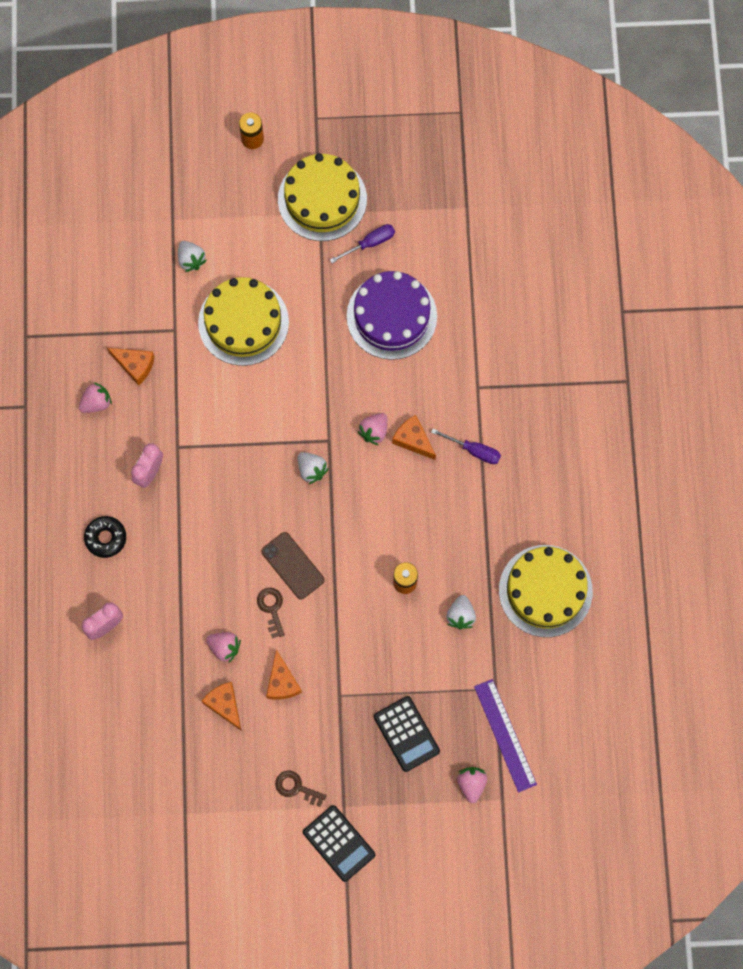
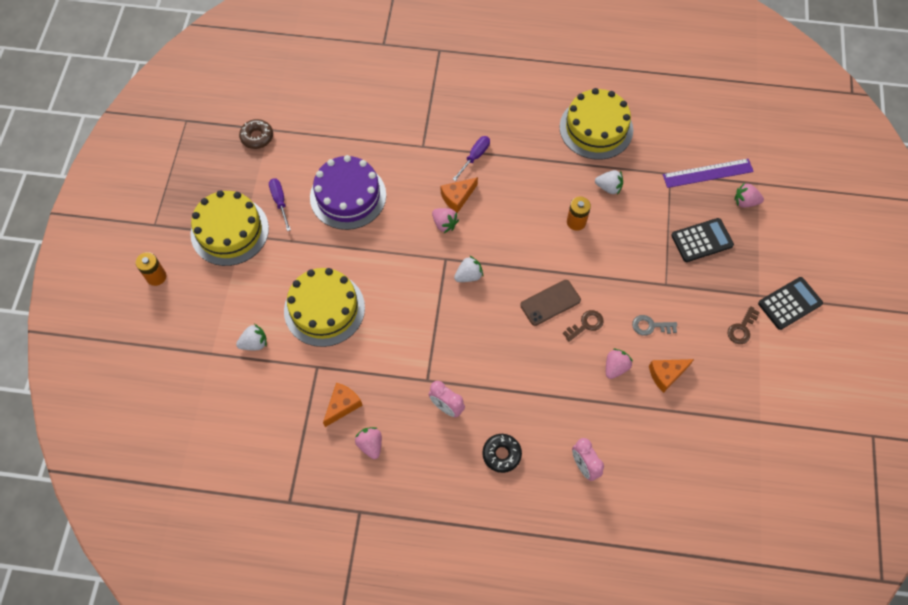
camera: 80 degrees left, 10 degrees down
brown key [257,588,285,638] -> brown key turned 150 degrees clockwise [563,310,604,342]
orange cheese [266,650,302,700] -> grey key [632,315,677,336]
none -> brown donut [239,119,273,149]

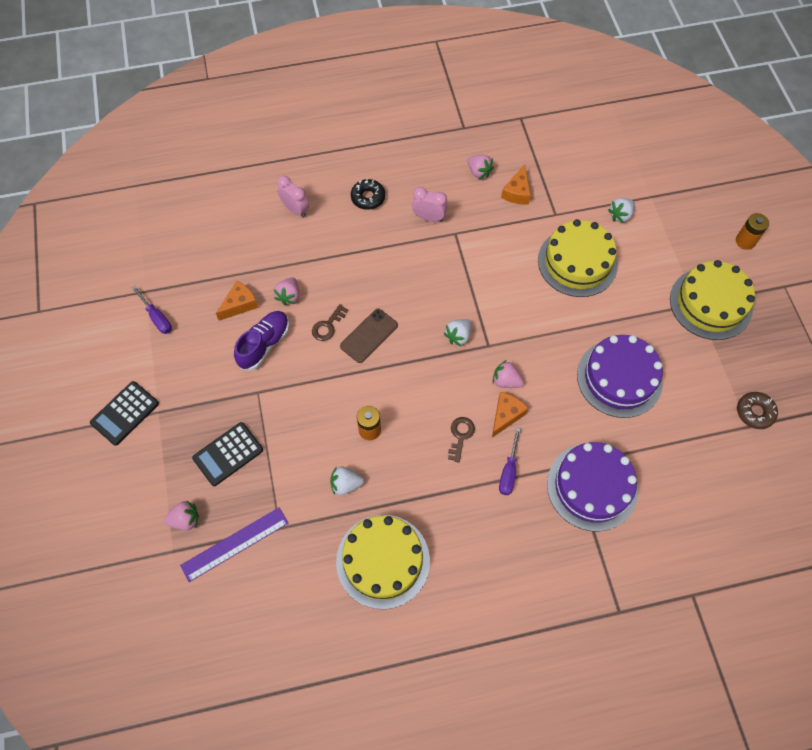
camera: 160 degrees right, 0 degrees up
purple screwdriver [269,178,291,231] -> purple screwdriver moved to [132,286,172,334]
grey key [632,315,677,336] -> purple shoe [234,311,289,370]
brown key [728,306,760,344] -> brown key moved to [448,417,475,462]
none -> purple cake [547,442,638,531]

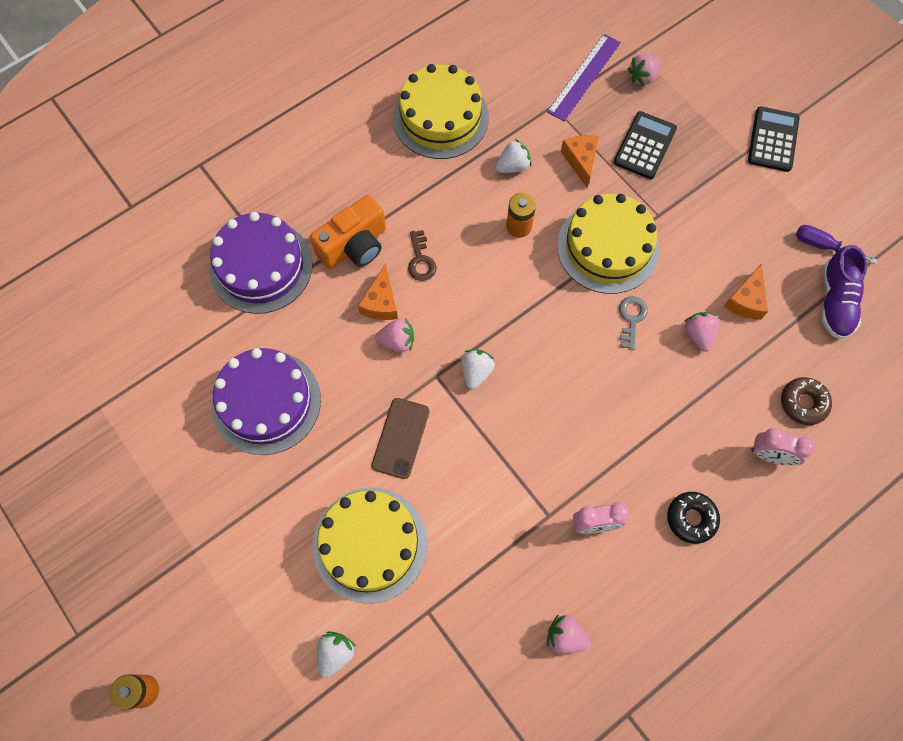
camera: 155 degrees right, 5 degrees up
purple shoe [234,311,289,370] -> purple shoe moved to [821,245,867,339]
brown key [312,304,348,341] -> grey key [619,296,648,350]
brown phone [340,309,398,363] -> brown phone moved to [372,398,429,479]
purple screwdriver [499,427,521,495] -> orange camera [310,195,386,269]
orange cheese [501,165,531,205] -> orange cheese moved to [561,135,599,188]
yellow cake [670,260,755,340] -> yellow cake moved to [557,194,659,294]
brown donut [737,392,778,429] -> brown donut moved to [781,377,832,425]

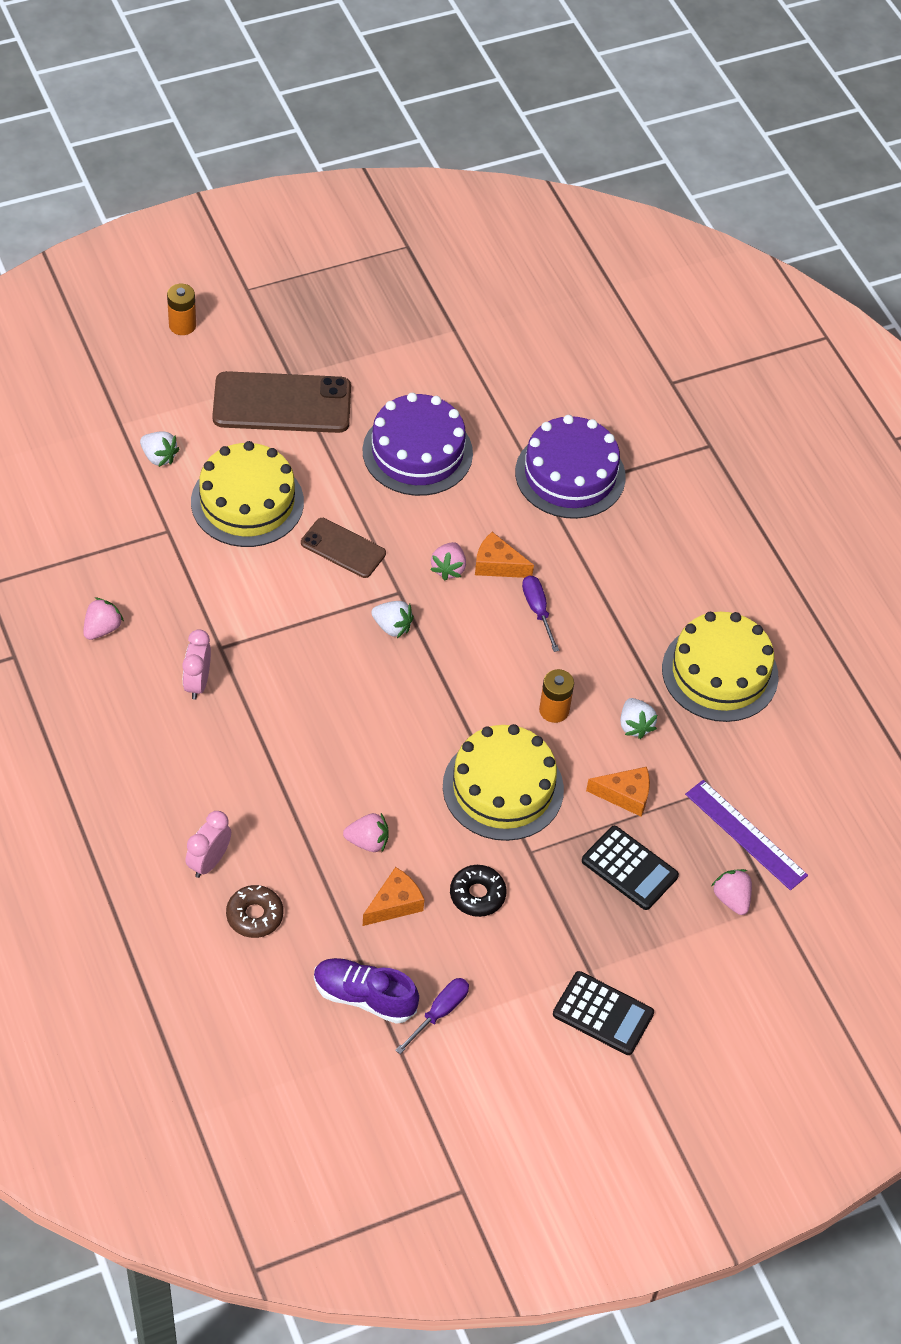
camera: 100 degrees right, 15 degrees down
orange camera [310,195,386,269] -> none
brown key [408,230,437,281] -> purple screwdriver [522,575,559,652]
grey key [619,296,648,350] -> none
black donut [667,492,720,544] -> black donut moved to [450,865,507,917]
orange cheese [724,263,768,320] -> orange cheese turned 105 degrees clockwise [363,867,424,926]
none -> brown phone [212,371,351,433]

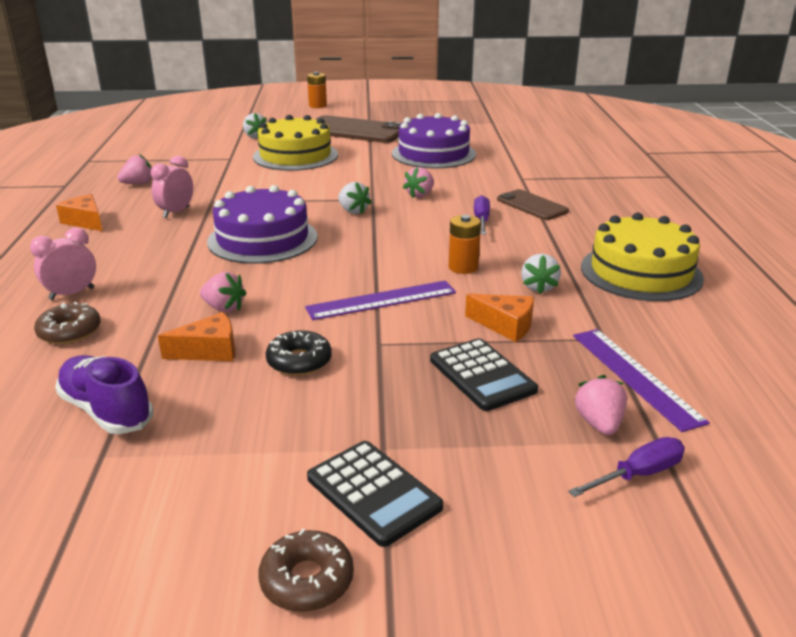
camera: 25 degrees right, 25 degrees down
brown phone [301,518,386,578] -> brown phone moved to [497,189,569,220]
purple screwdriver [395,978,469,1054] -> purple screwdriver moved to [568,437,685,497]
yellow cake [443,724,564,841] -> purple ruler [305,281,456,320]
orange cheese [475,532,534,578] -> orange cheese moved to [56,194,102,231]
purple cake [515,415,626,519] -> purple cake moved to [207,185,317,264]
none -> brown donut [258,529,354,612]

